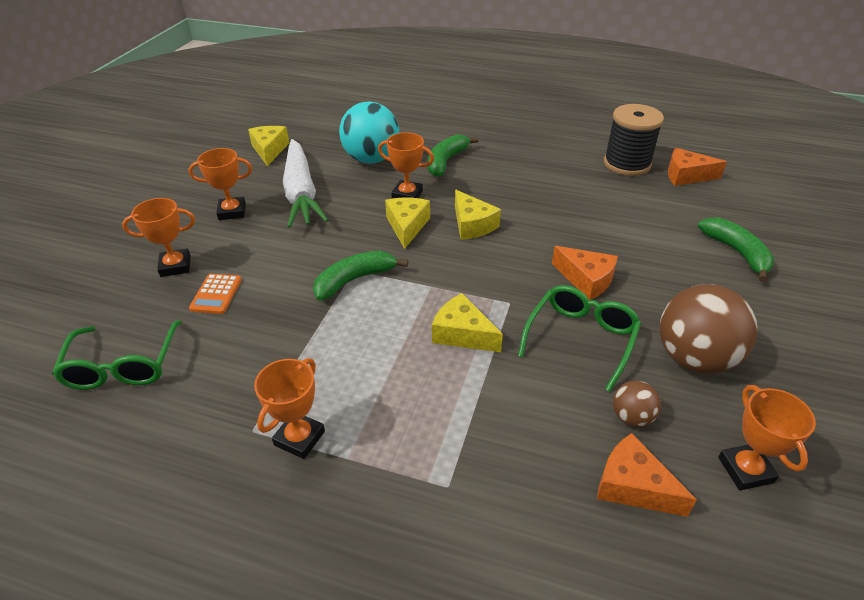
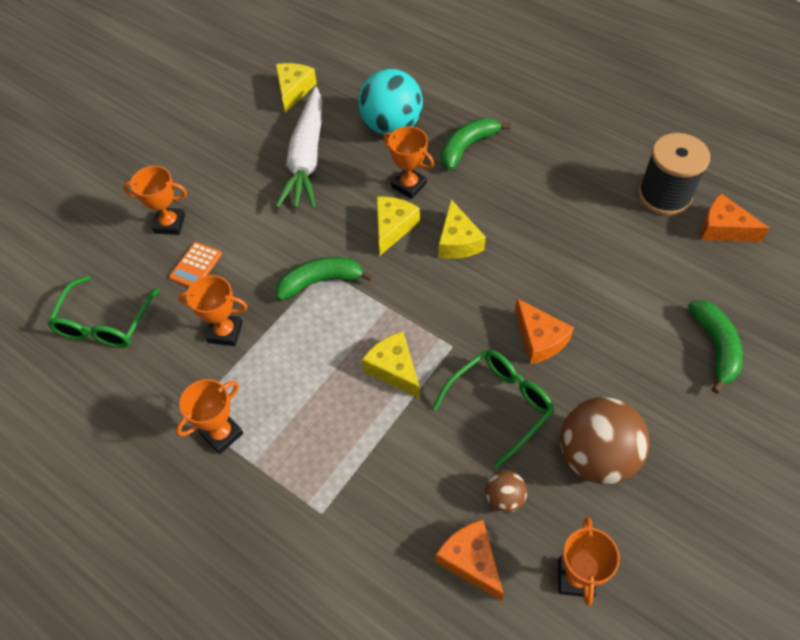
camera: 20 degrees right, 15 degrees up
orange trophy [189,148,252,220] -> orange trophy moved to [178,275,248,346]

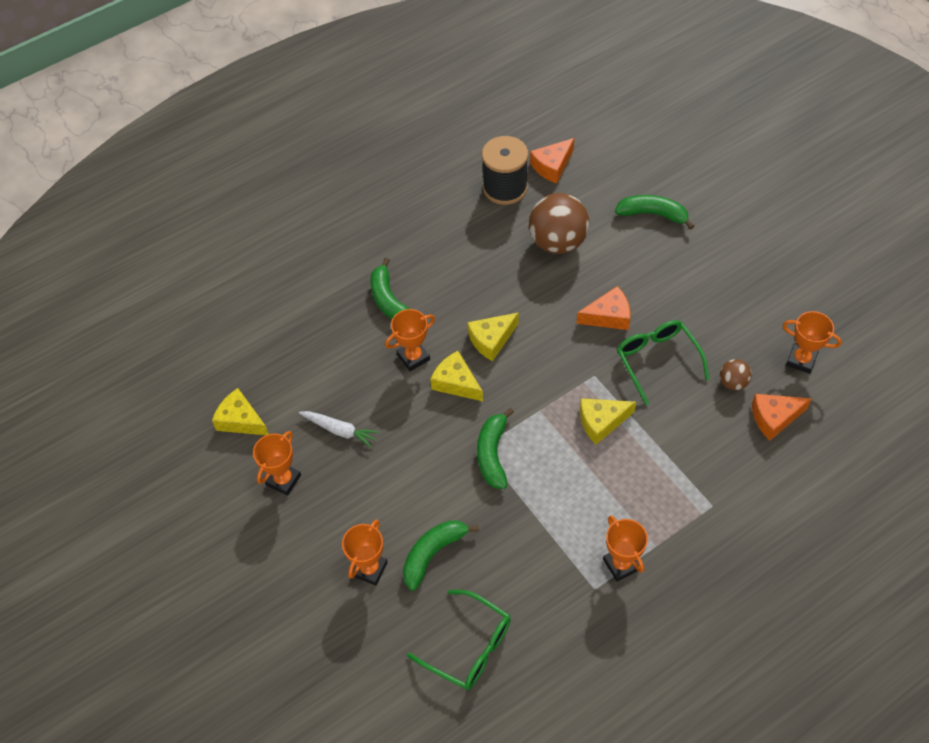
camera: 70 degrees left, 0 degrees up
orange calculator [169,242,222,287] -> green banana [403,520,479,591]
orange trophy [178,275,248,346] -> orange trophy moved to [253,431,301,496]
white carrot [276,86,322,209] -> white carrot [299,411,379,448], size x0.51
turquoise ball [358,69,423,135] -> none
yellow cheese [438,199,486,259] -> yellow cheese turned 135 degrees clockwise [468,312,519,361]
brown ball [560,397,650,485] -> brown ball moved to [529,193,589,254]

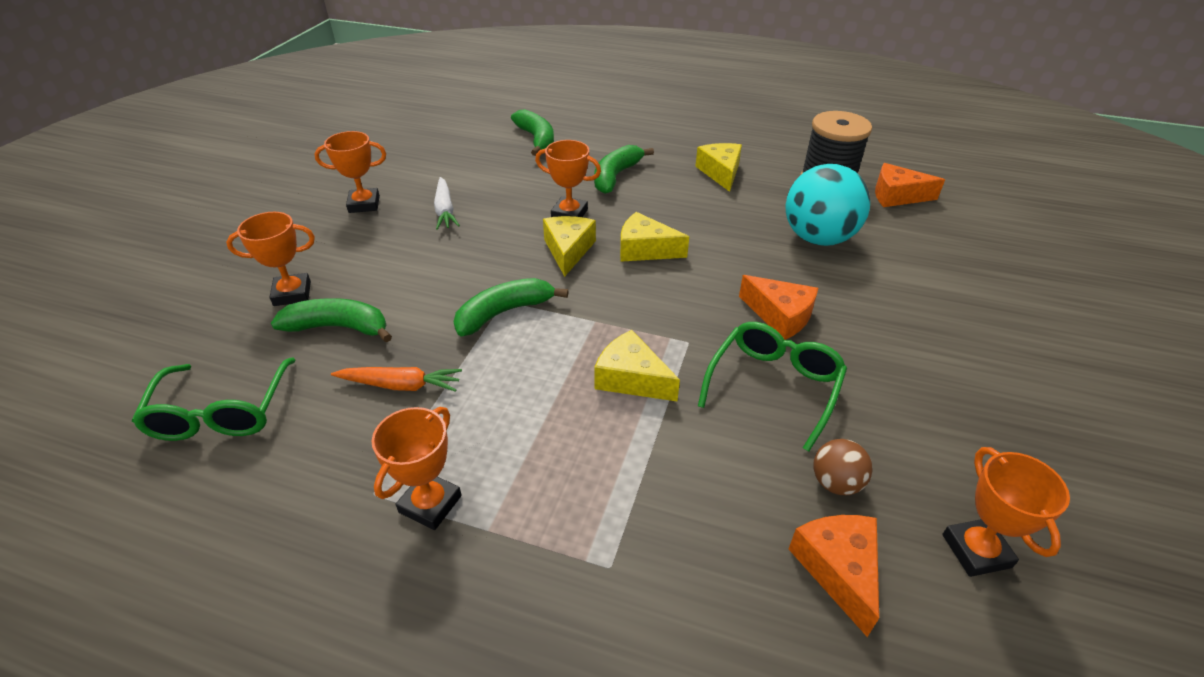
camera: 50 degrees right, 15 degrees down
yellow cheese [212,388,269,435] -> yellow cheese moved to [695,143,742,192]
brown ball [529,193,589,254] -> turquoise ball [786,164,870,246]
green banana [615,195,694,230] -> green banana moved to [511,109,554,156]
orange cheese [752,394,812,440] -> orange cheese turned 45 degrees clockwise [789,515,879,637]
none -> orange carrot [331,367,462,392]

